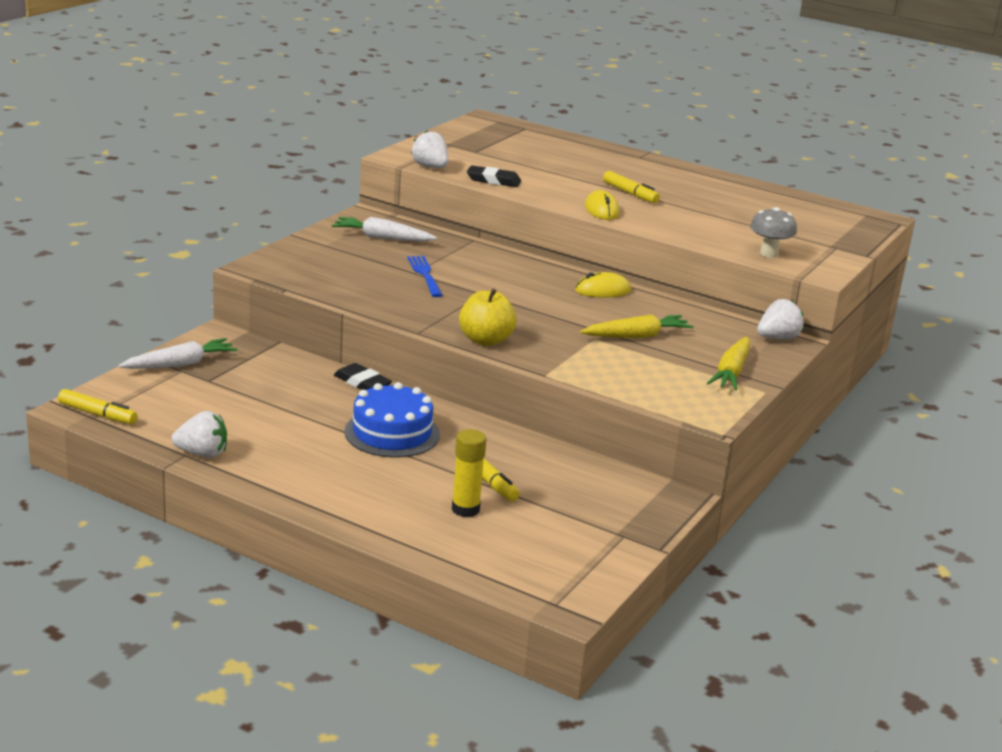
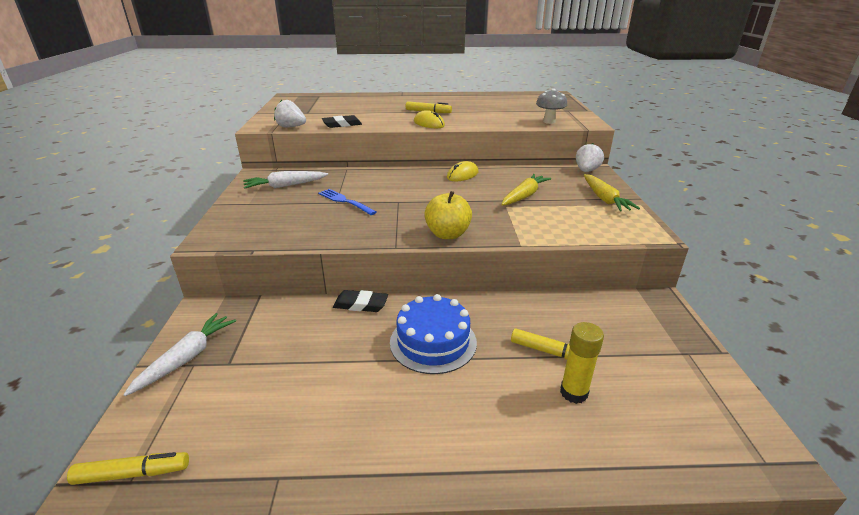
camera: 30 degrees left, 5 degrees up
white strawberry [172,411,227,458] -> none

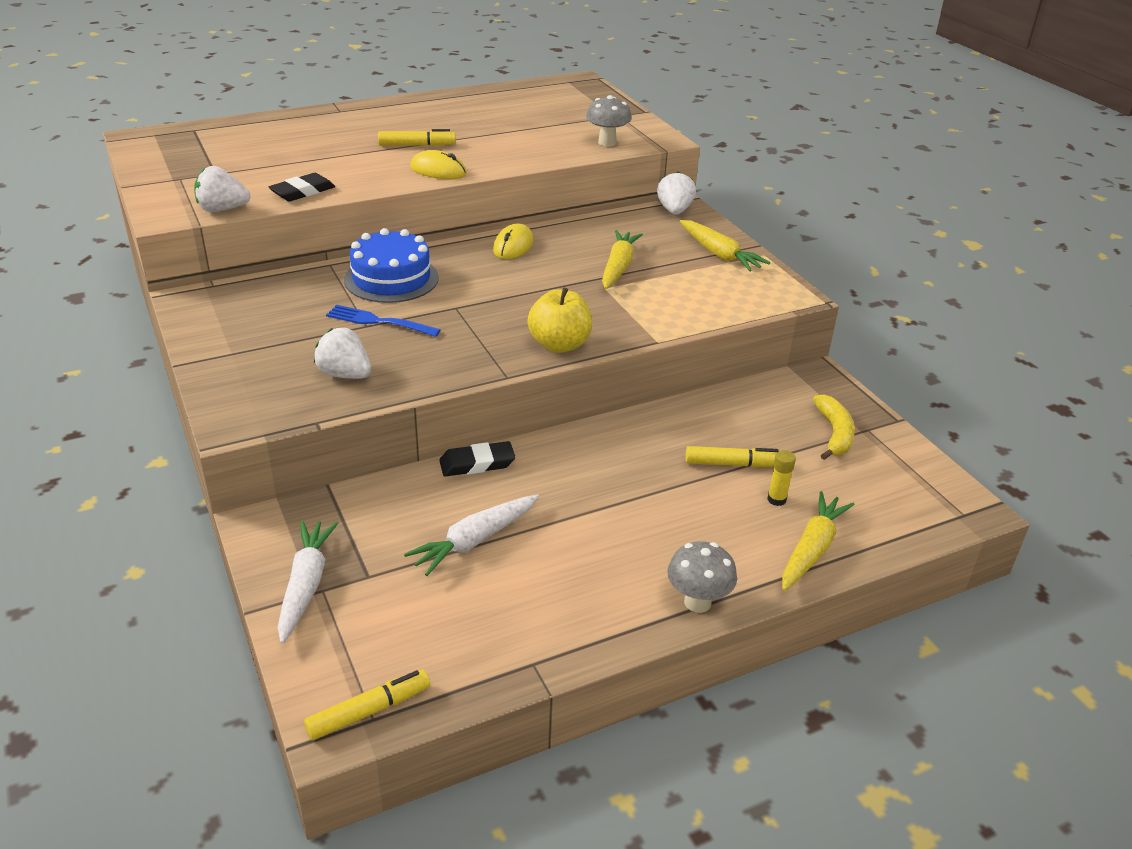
camera: 25 degrees left, 5 degrees up
white carrot [243,171,328,189] -> white carrot moved to [404,494,539,576]
blue cake [390,294,477,374] -> blue cake moved to [344,228,439,303]
yellow glue stick [560,322,604,404] -> yellow glue stick [767,450,796,506], size x0.62
none -> white strawberry [314,328,371,379]
none -> grey mushroom [667,541,737,613]
none -> yellow carrot [782,491,855,591]
none -> yellow banana [813,394,855,460]

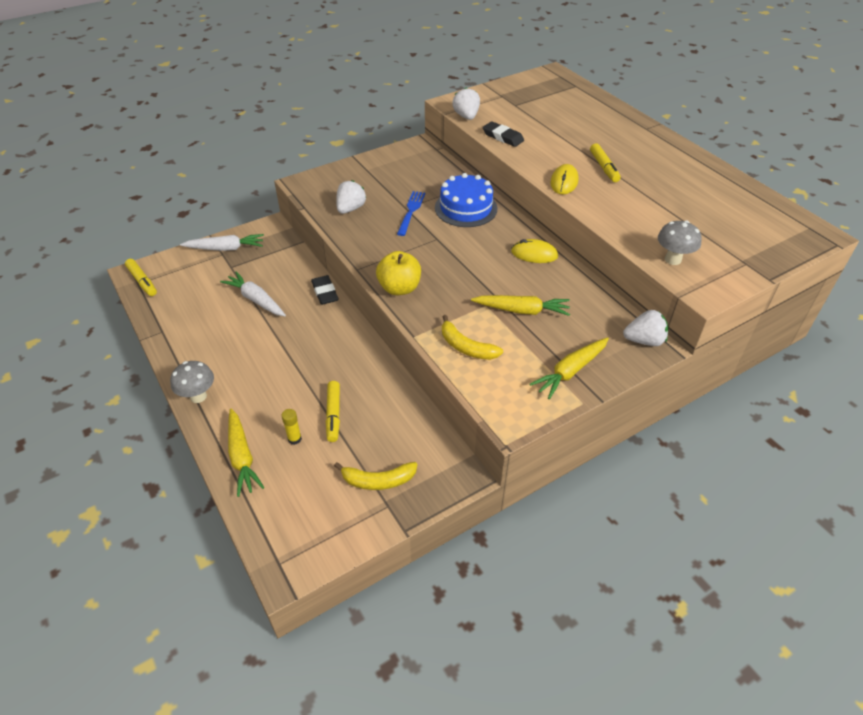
camera: 85 degrees right, 10 degrees up
yellow carrot [782,491,855,591] -> yellow carrot turned 45 degrees clockwise [228,409,265,497]
none -> yellow banana [442,315,503,360]

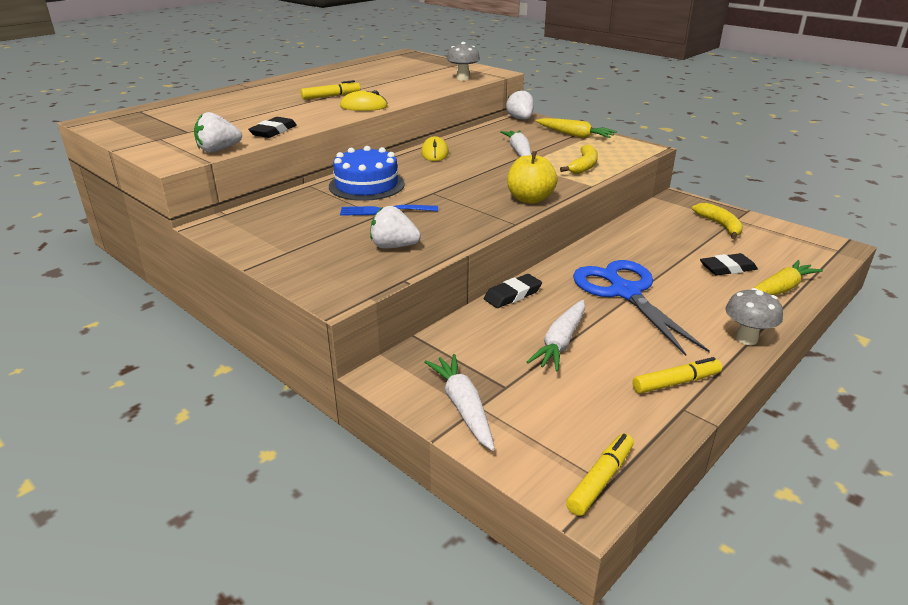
camera: 105 degrees left, 15 degrees down
yellow glue stick [282,409,302,445] -> black eraser [700,253,758,276]
yellow marker [326,381,340,442] -> yellow marker moved to [632,357,722,394]
yellow carrot [471,295,570,316] -> white carrot [500,130,531,157]
none -> blue scissors [573,260,710,356]

